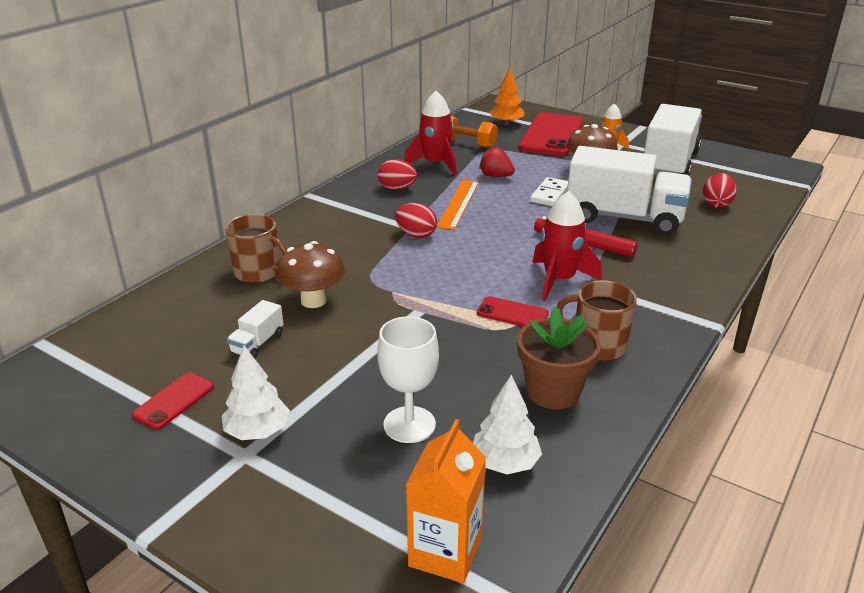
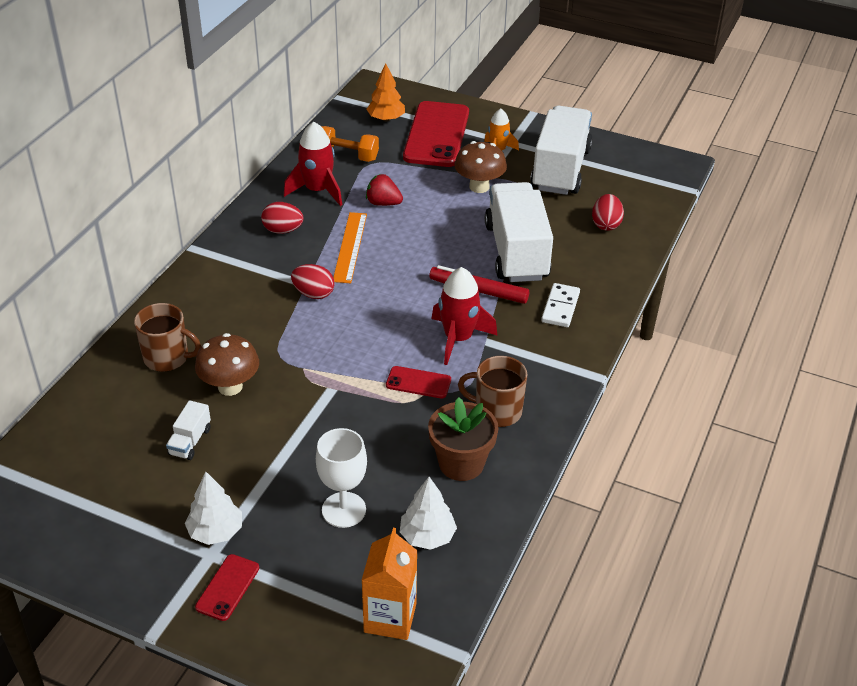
camera: 10 degrees left, 10 degrees up
red phone [132,372,214,429] -> red phone moved to [195,554,259,621]
white domino [530,177,568,206] -> white domino moved to [541,283,580,327]
white truck [567,146,692,235] -> white truck turned 105 degrees counterclockwise [485,182,553,282]

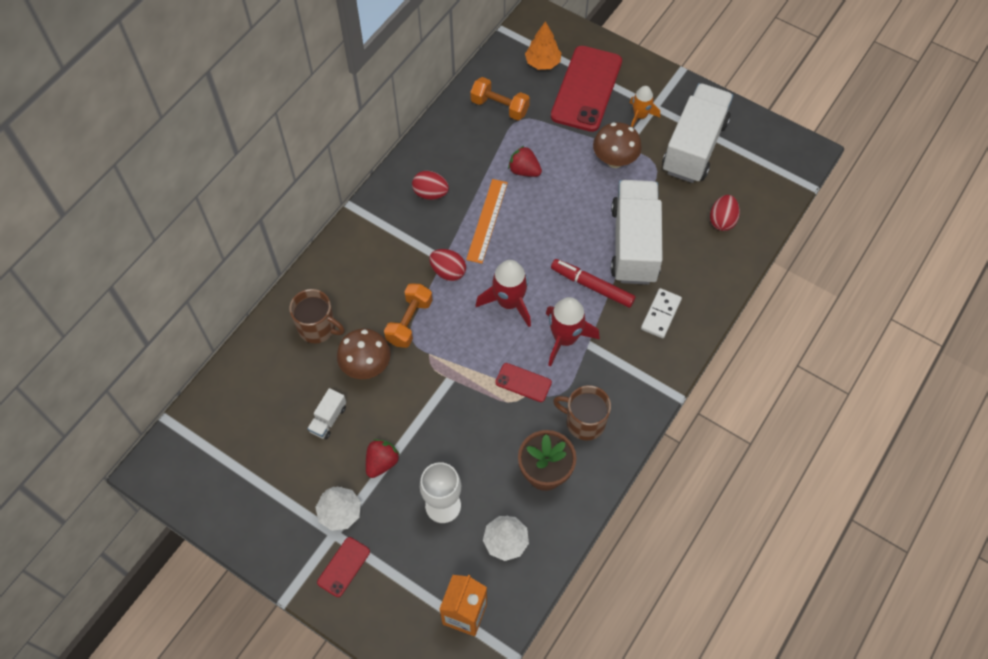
camera: 10 degrees right, 20 degrees up
red rocket [284,122,342,206] -> red rocket moved to [476,260,531,327]
none -> red strawberry [366,439,400,478]
none -> orange dumbbell [384,283,433,348]

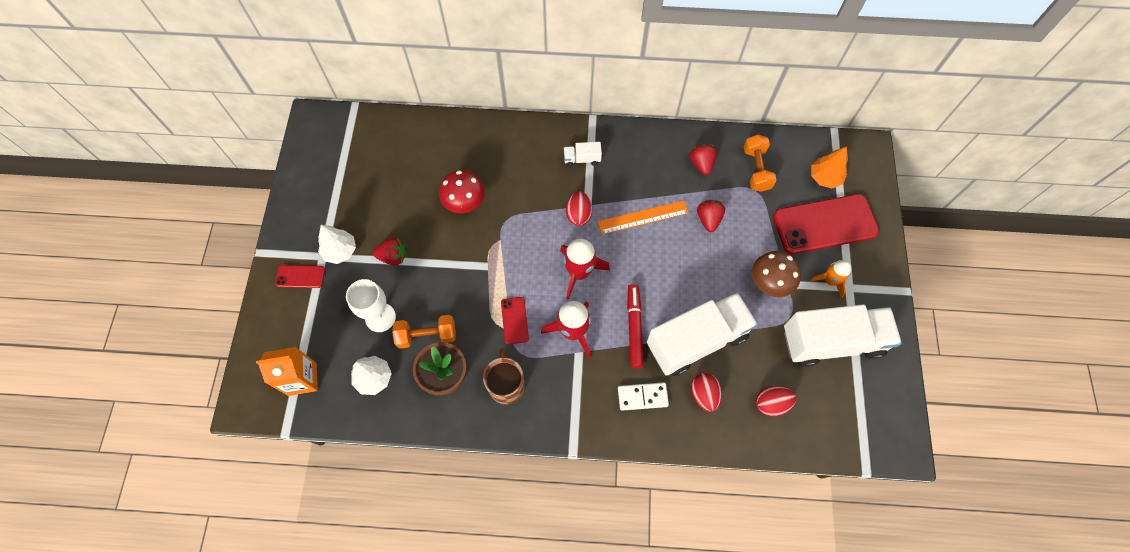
camera: 60 degrees right, 5 degrees up
brown mug [289,289,345,343] -> none
white truck [307,388,346,439] -> white truck moved to [564,142,602,167]
brown mushroom [337,328,391,379] -> red mushroom [439,170,485,213]
orange dumbbell [384,283,433,348] -> orange dumbbell moved to [392,315,456,349]
red egg [412,171,449,200] -> red egg moved to [691,373,722,412]
none -> red strawberry [690,144,717,175]

